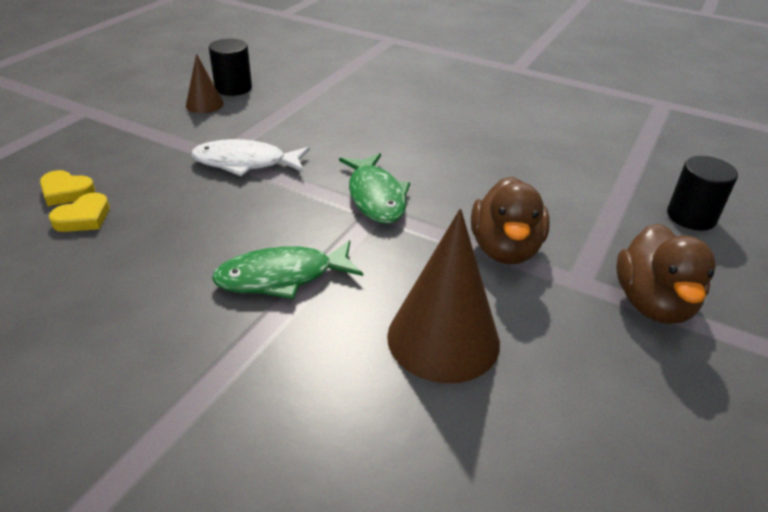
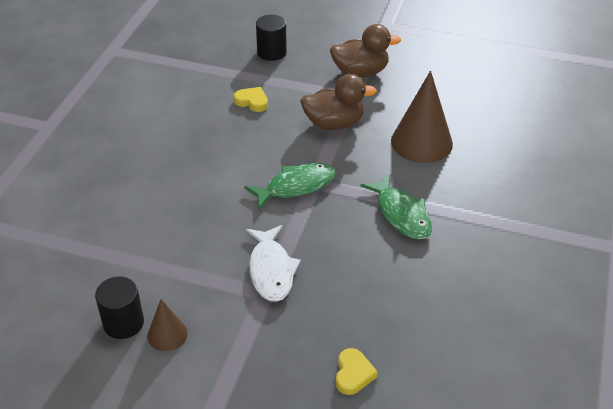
camera: 100 degrees left, 5 degrees up
yellow heart [49,193,110,232] -> yellow heart moved to [234,87,268,112]

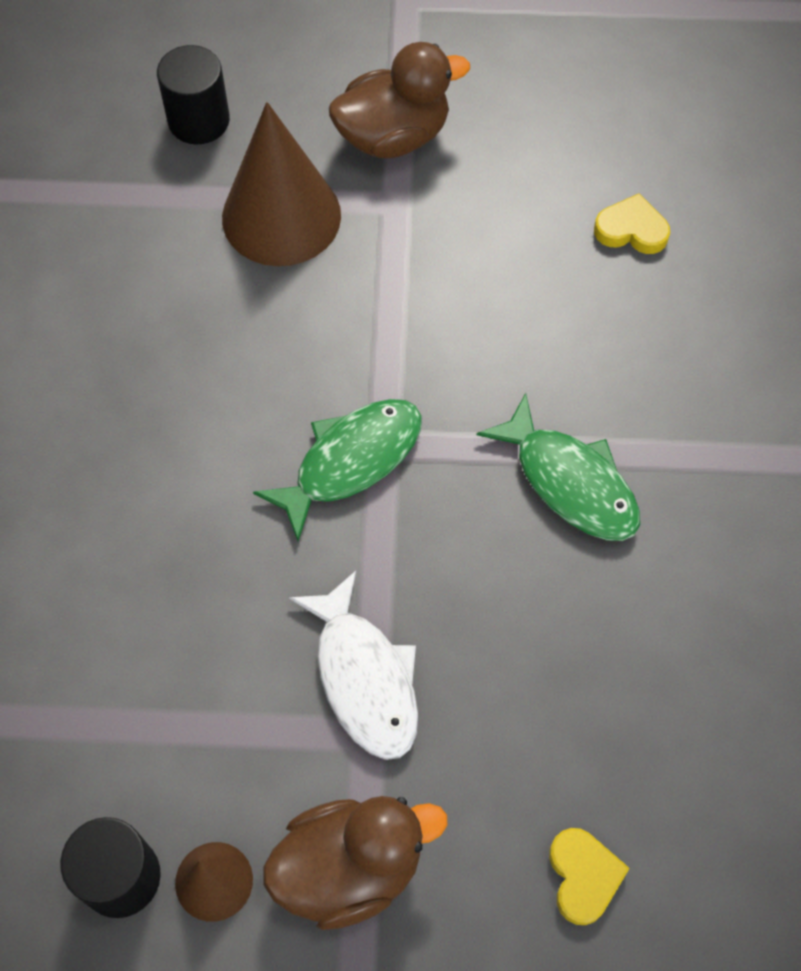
camera: 15 degrees left, 20 degrees up
yellow heart [234,87,268,112] -> yellow heart moved to [594,193,670,254]
brown duck [300,74,377,130] -> brown duck moved to [263,796,447,930]
brown cone [391,71,453,163] -> brown cone moved to [222,102,341,266]

